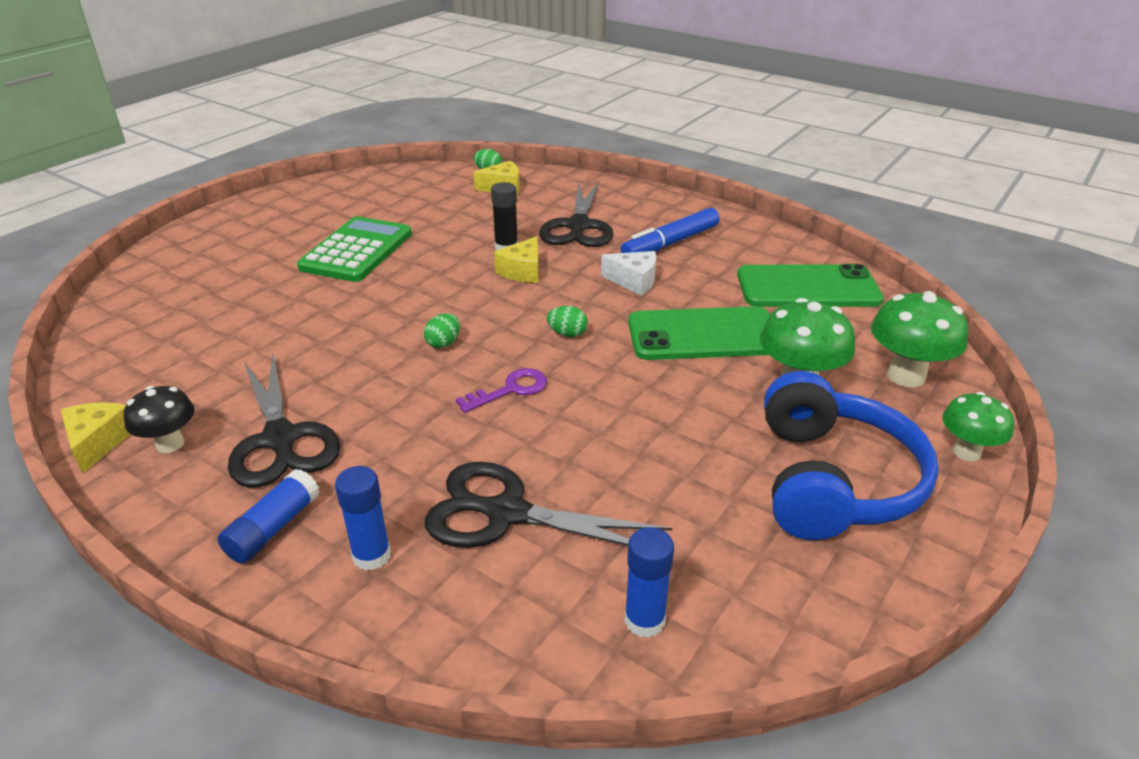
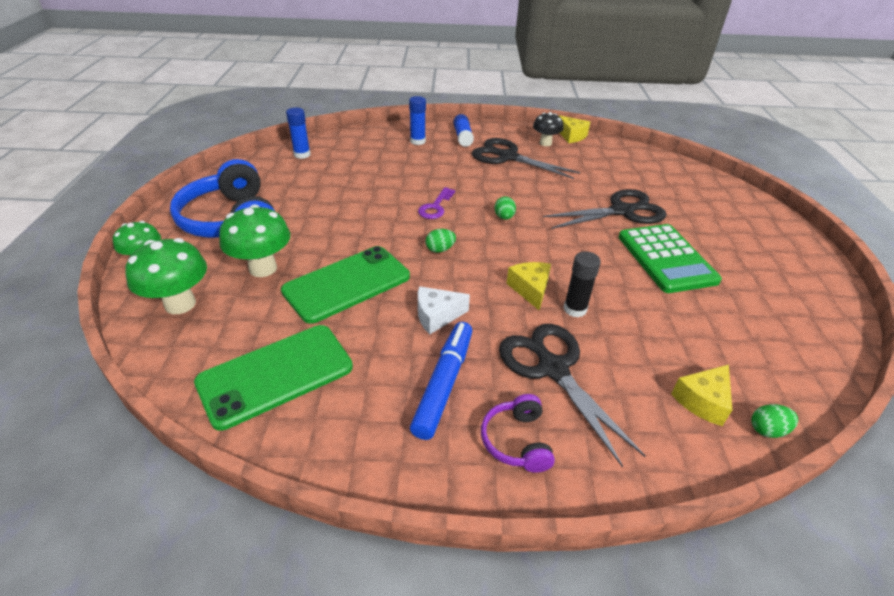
camera: 145 degrees right, 5 degrees up
black scissors [425,462,672,548] -> black scissors moved to [543,189,667,229]
none -> purple headphones [481,394,555,473]

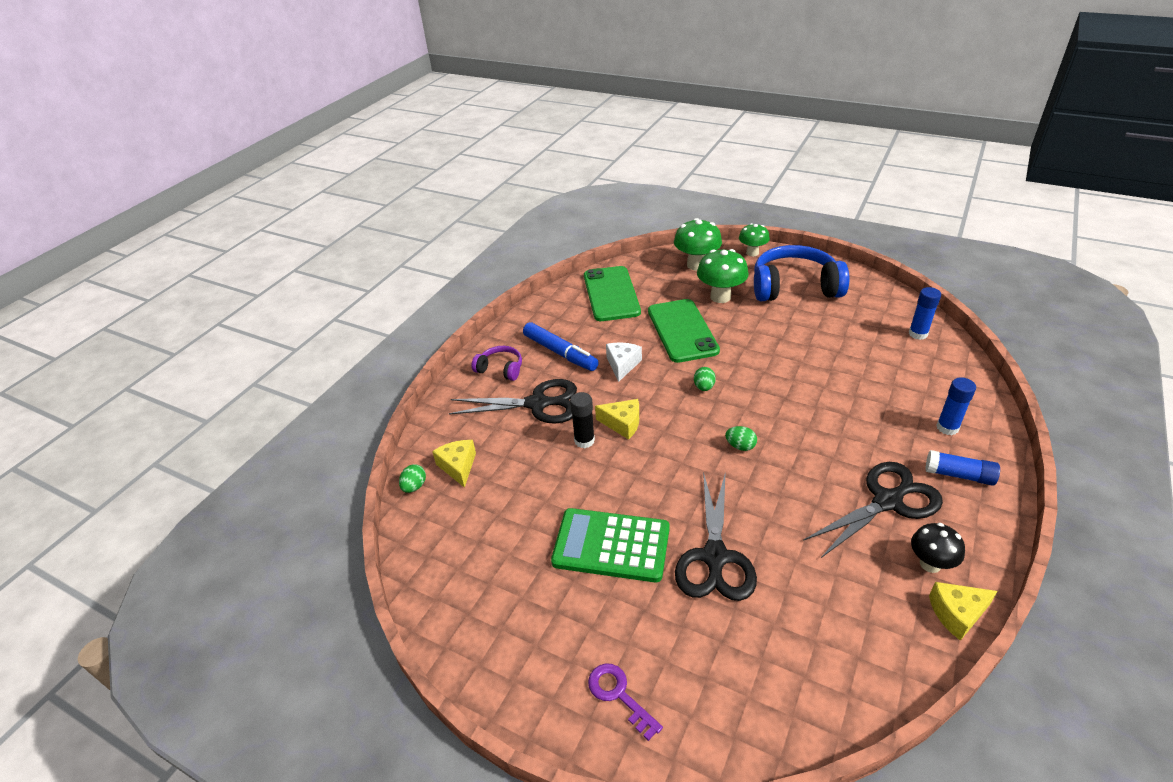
camera: 120 degrees right, 0 degrees up
purple key [418,187,455,219] -> purple key moved to [588,663,663,741]

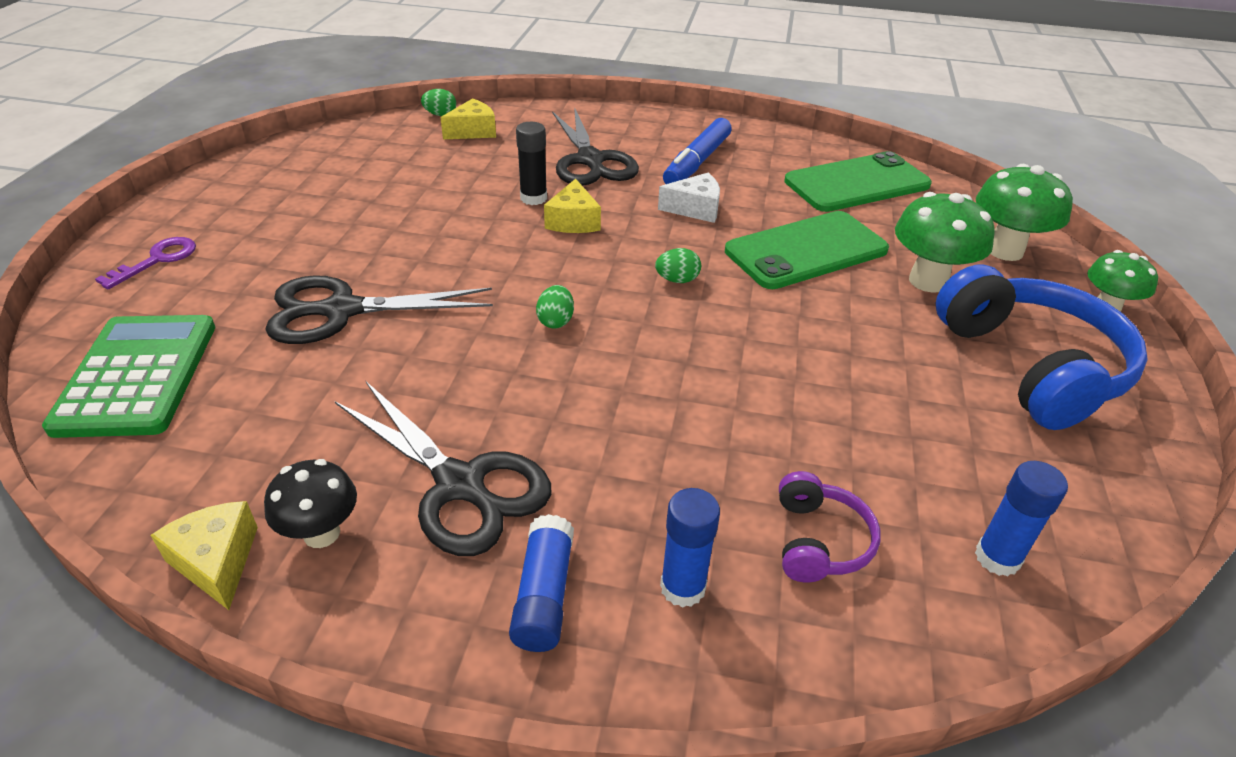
camera: 70 degrees right, 0 degrees up
purple headphones [472,346,522,381] -> purple headphones moved to [779,471,881,583]
green calculator [551,508,670,582] -> green calculator moved to [42,315,215,438]

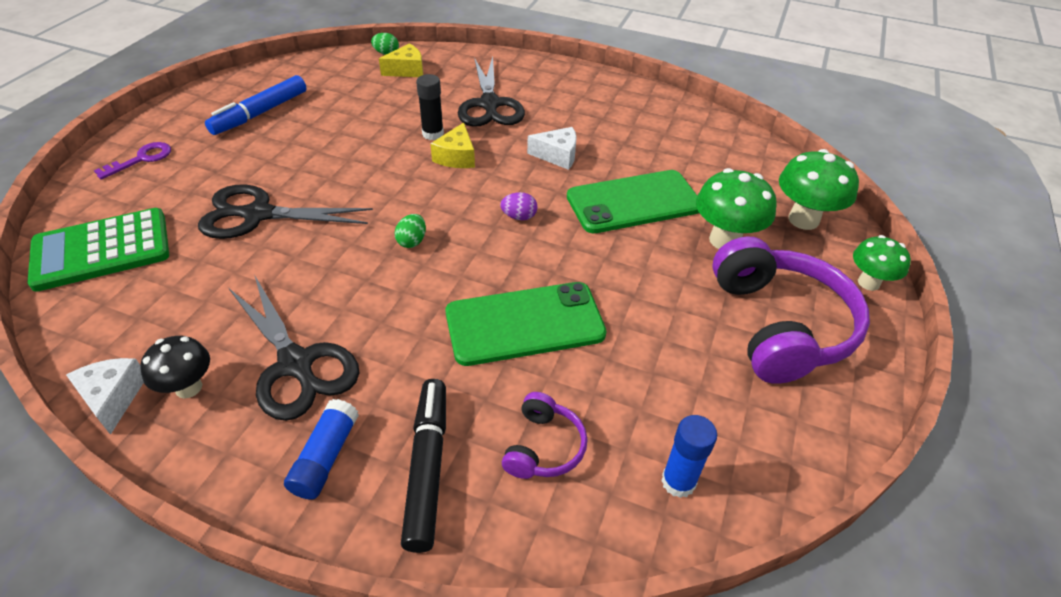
camera: 10 degrees right, 5 degrees up
green calculator [42,315,215,438] -> green calculator turned 120 degrees counterclockwise [27,208,169,292]
yellow cheese [150,501,258,610] -> white cheese [66,358,144,435]
green egg [655,248,701,283] -> purple egg [500,192,537,220]
blue glue stick [660,488,720,608] -> black marker [401,379,446,553]
blue marker [663,118,732,184] -> blue marker moved to [205,75,306,135]
green phone [784,151,932,212] -> green phone moved to [446,282,607,366]
blue headphones [936,264,1148,430] -> purple headphones [712,236,870,384]

